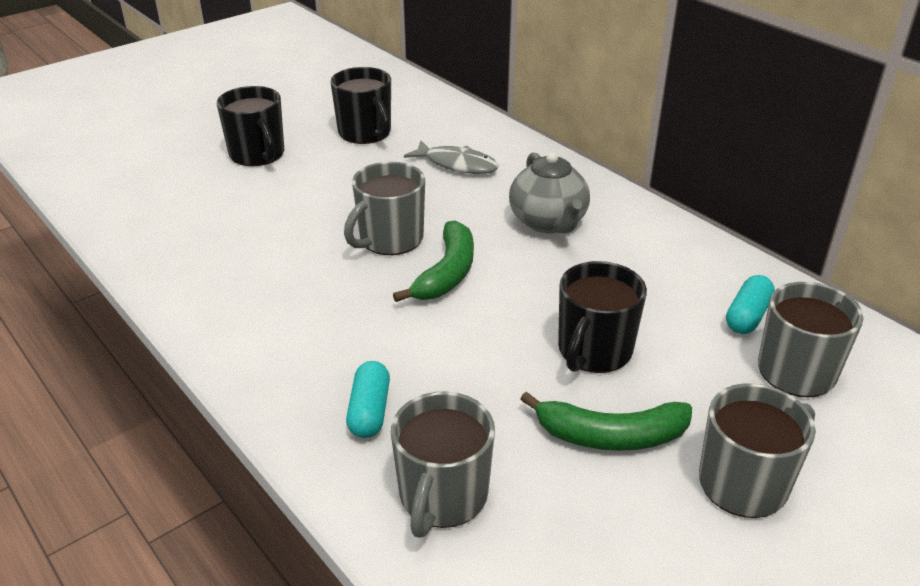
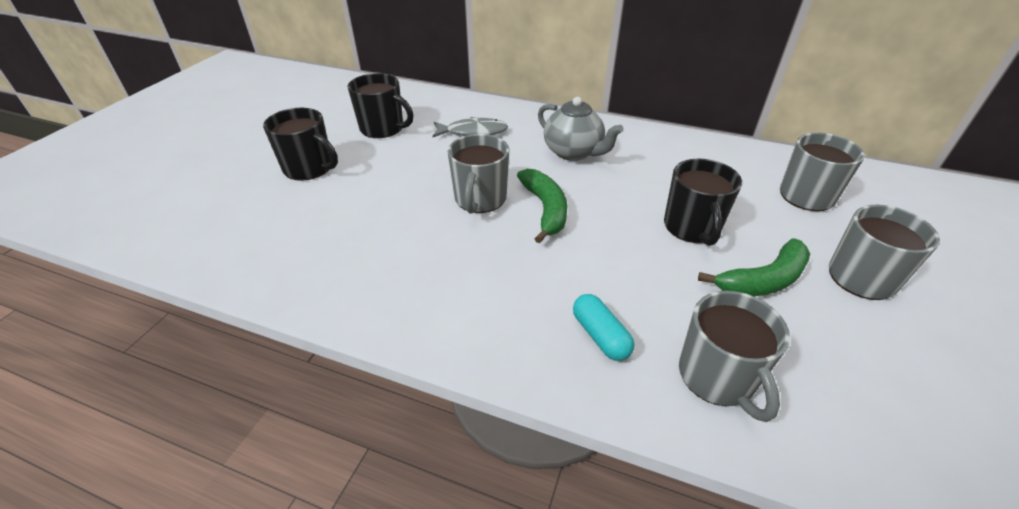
camera: 30 degrees left, 5 degrees up
turquoise capsule [726,275,775,334] -> none

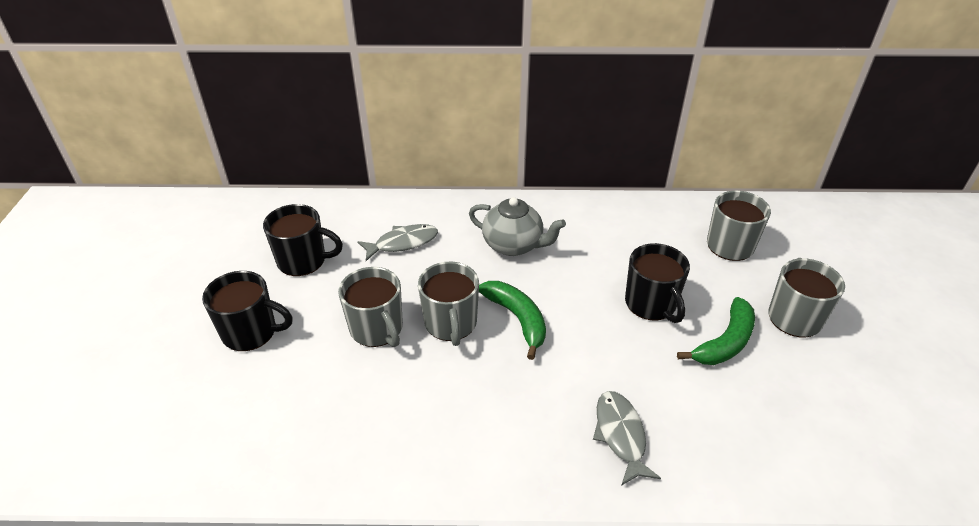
camera: 20 degrees left, 0 degrees up
turquoise capsule [573,294,634,361] -> grey fish [593,391,661,486]
grey mug [679,291,790,422] -> grey mug moved to [338,267,403,347]

